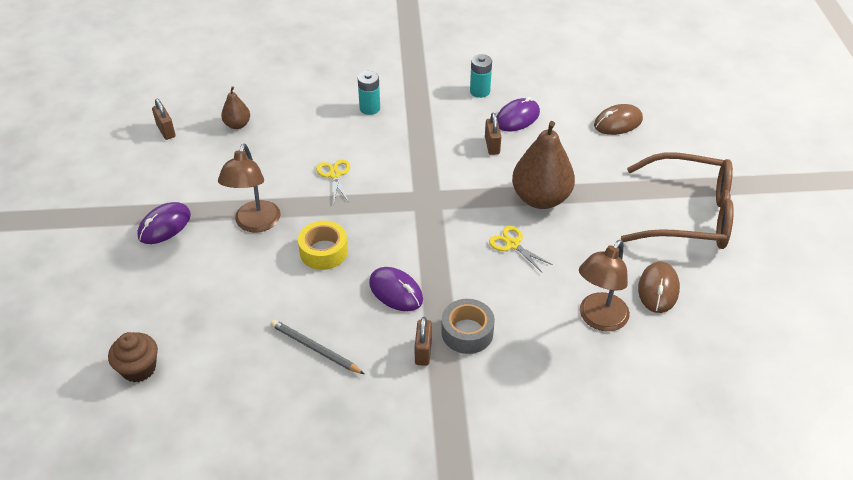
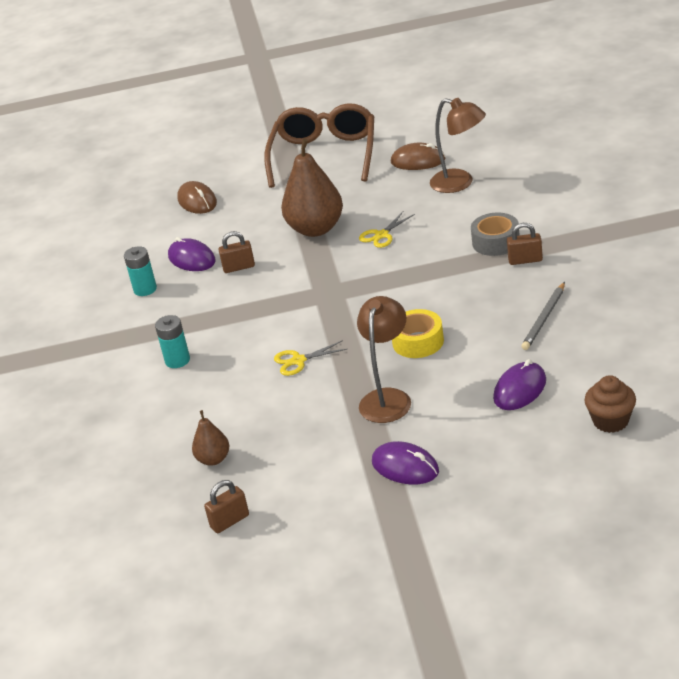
camera: 90 degrees left, 10 degrees down
brown lamp [218,144,281,232] -> brown lamp turned 75 degrees counterclockwise [357,296,411,423]
purple mouse [369,267,423,311] -> purple mouse moved to [493,359,546,410]

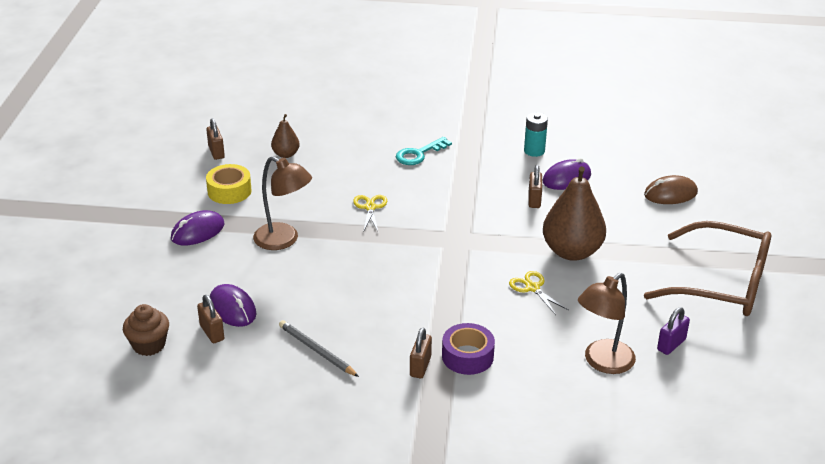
camera: 100 degrees right, 0 degrees up
turquoise battery [155,315,190,368] -> turquoise key [396,137,452,165]
brown mouse [391,143,446,170] -> purple padlock [657,307,690,355]
yellow tape [392,309,444,358] -> yellow tape moved to [206,164,252,204]
grey tape [471,213,519,256] -> purple tape [442,323,495,375]
none -> brown padlock [197,295,224,343]

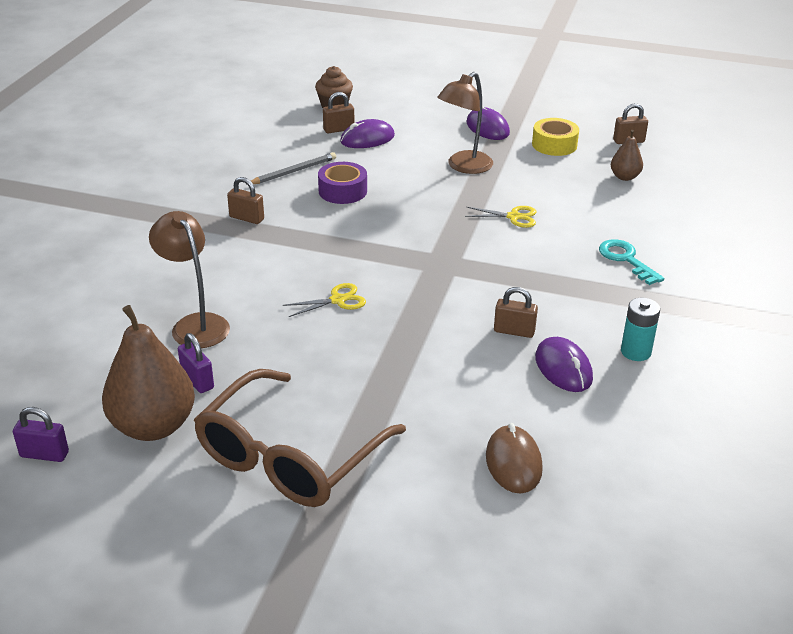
camera: 100 degrees right, 0 degrees up
purple tape [442,323,495,375] -> purple tape moved to [318,162,367,204]
brown pear [543,166,606,261] -> brown pear moved to [102,305,195,441]
none -> purple padlock [13,407,69,462]

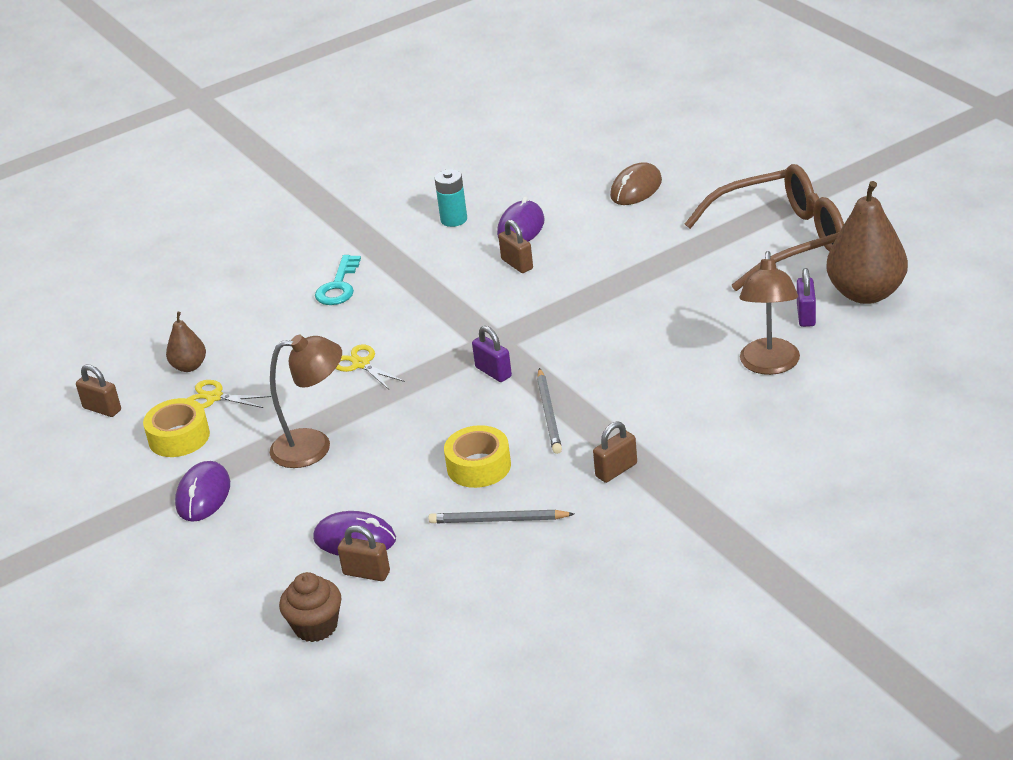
camera: 135 degrees left, 0 degrees up
purple padlock [13,407,69,462] -> purple padlock moved to [472,326,512,382]
brown padlock [227,177,264,224] -> brown padlock turned 75 degrees clockwise [593,421,637,483]
yellow scissors [283,283,366,317] -> yellow scissors moved to [187,380,271,408]
purple tape [318,162,367,204] -> yellow tape [444,425,511,488]
none -> grey pencil [537,368,562,454]

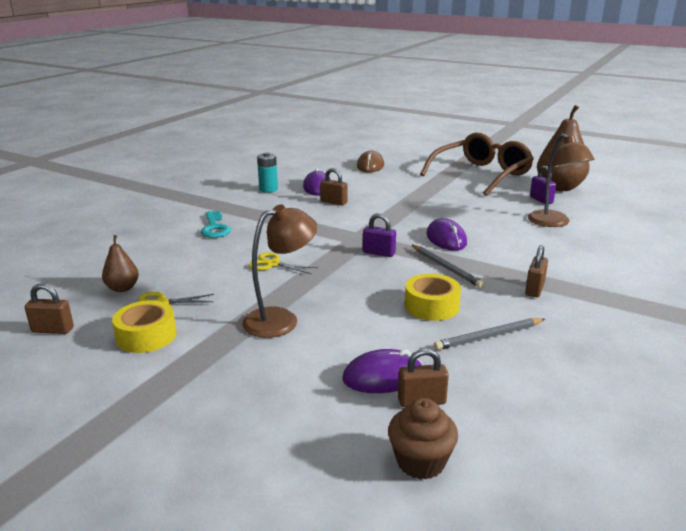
camera: 30 degrees left, 10 degrees down
purple mouse [175,461,230,522] -> purple mouse moved to [426,218,467,251]

